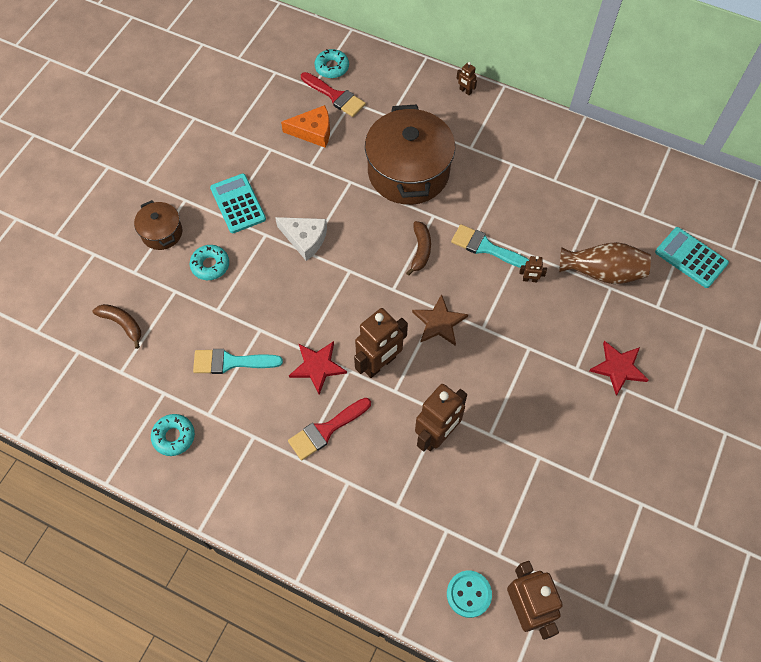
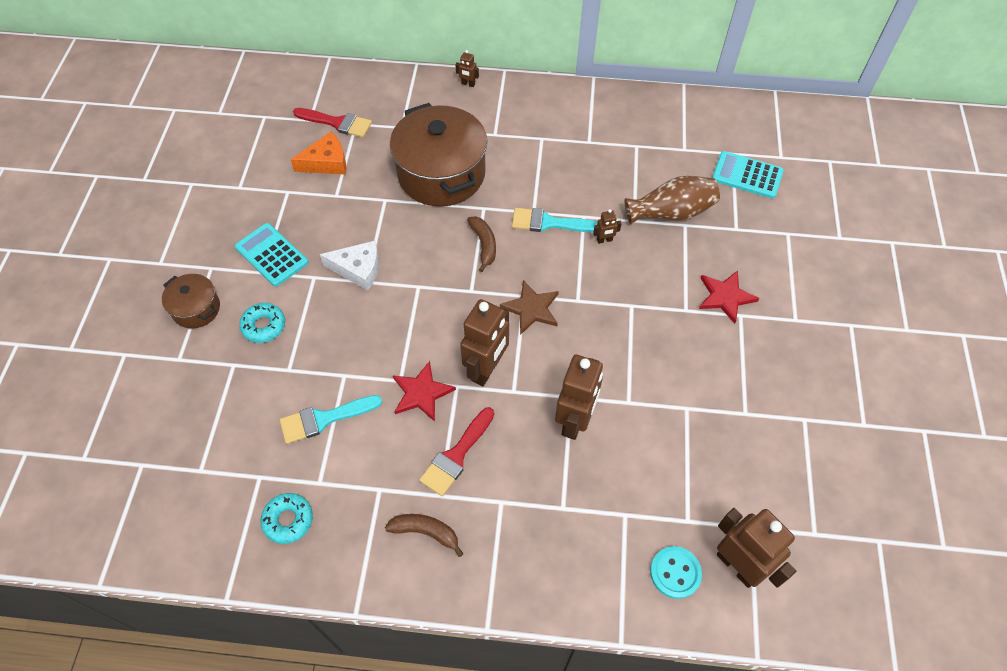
camera: 20 degrees left, 5 degrees down
brown banana [93,304,141,349] -> brown banana moved to [385,514,464,557]
turquoise donut [314,49,349,78] -> none

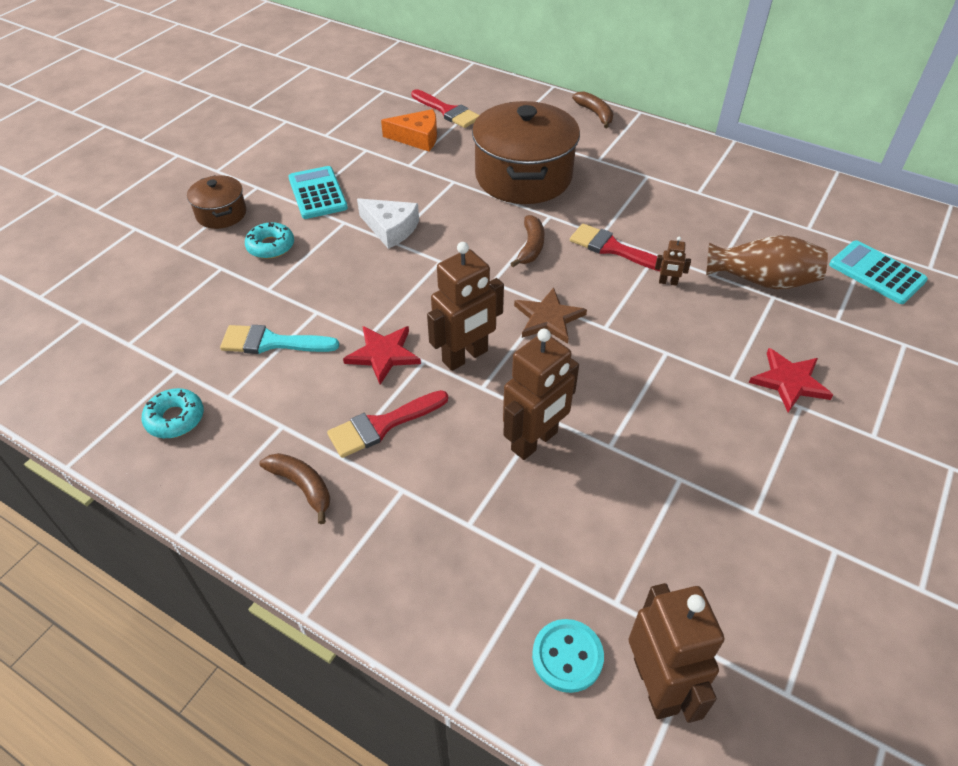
camera: 25 degrees right, 10 degrees down
brown robot [455,50,479,87] -> brown banana [572,91,613,128]
turquoise brush [512,208,597,232] -> red brush [570,224,660,271]

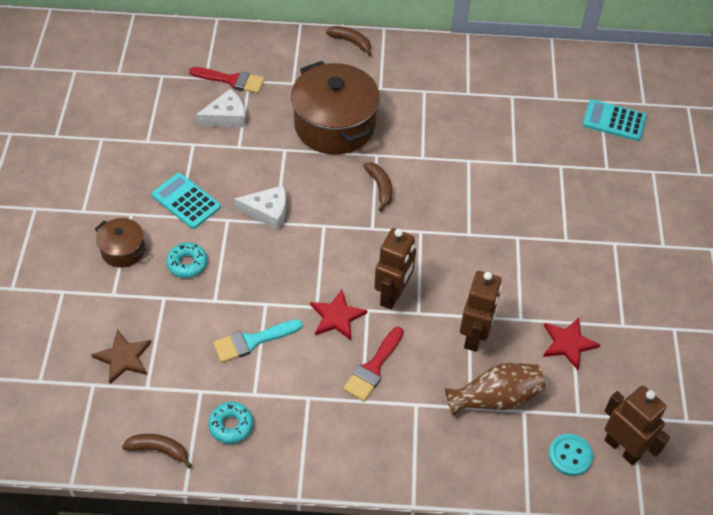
camera: 30 degrees left, 5 degrees up
brown banana [259,453,330,524] -> brown banana moved to [122,434,192,469]
orange cheese [381,109,437,151] -> white cheese [196,89,246,128]
brown star [514,287,587,344] -> brown star moved to [91,330,152,384]
red brush [570,224,660,271] -> none
brown robot [655,236,691,286] -> none
brown vase [706,235,828,290] -> brown vase moved to [445,363,545,416]
red star [749,348,833,412] -> red star moved to [543,318,601,370]

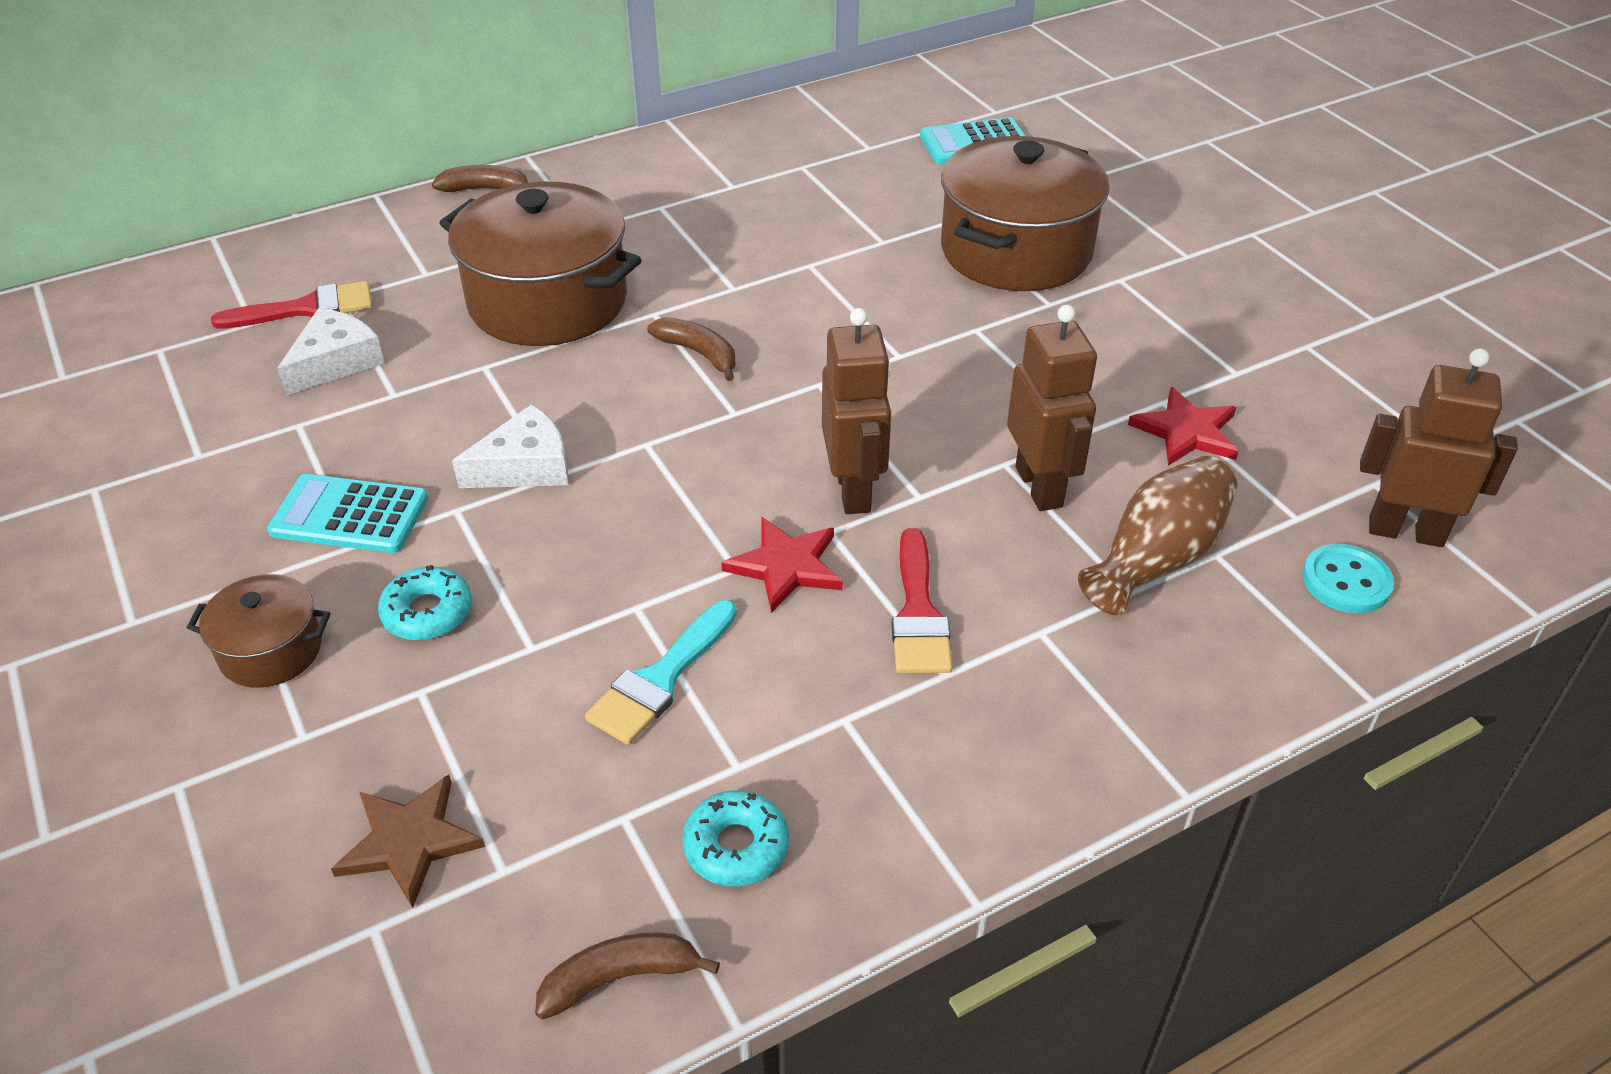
camera: 30 degrees left, 10 degrees down
none -> brown pot [941,136,1109,291]

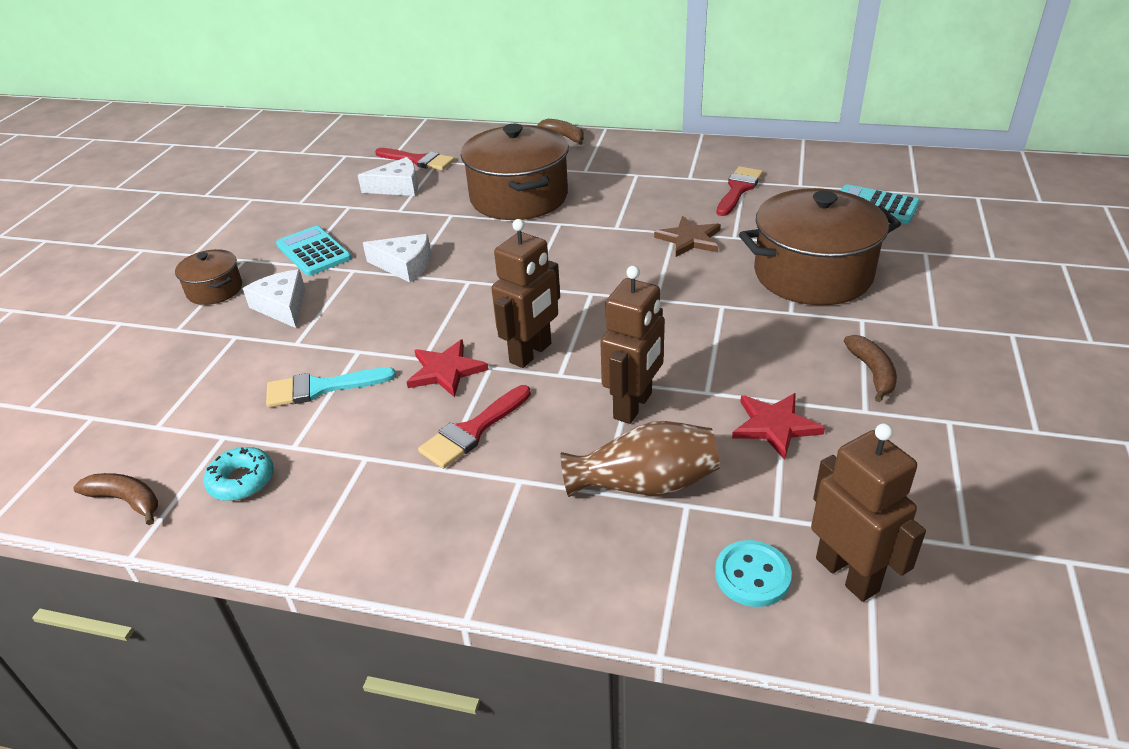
camera: 45 degrees right, 5 degrees down
brown star [331,775,485,908] -> brown star moved to [654,216,721,257]
turquoise donut [378,565,472,640] -> white cheese [242,270,305,328]
brown banana [647,317,736,381] -> brown banana moved to [844,335,897,402]
none -> red brush [716,166,763,216]

